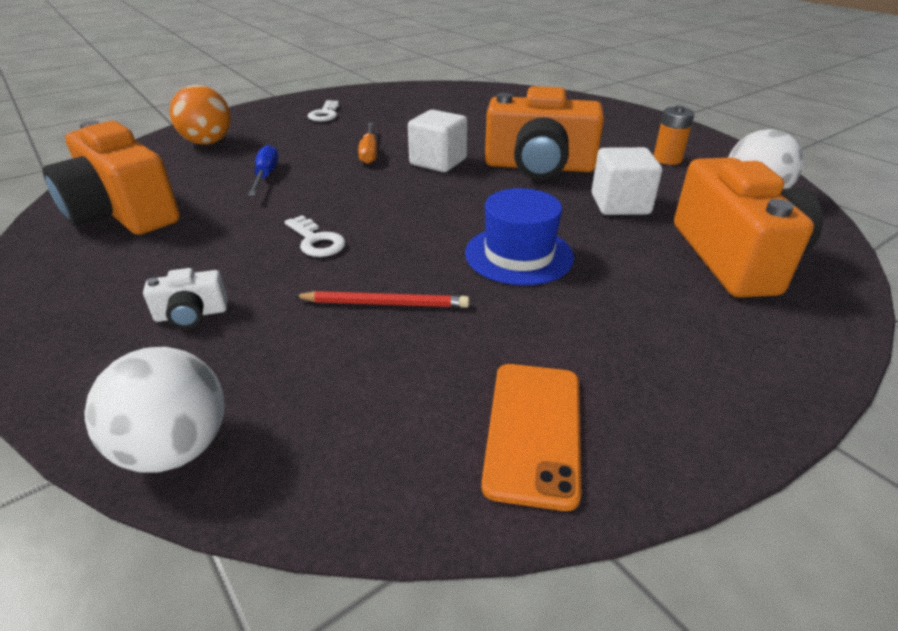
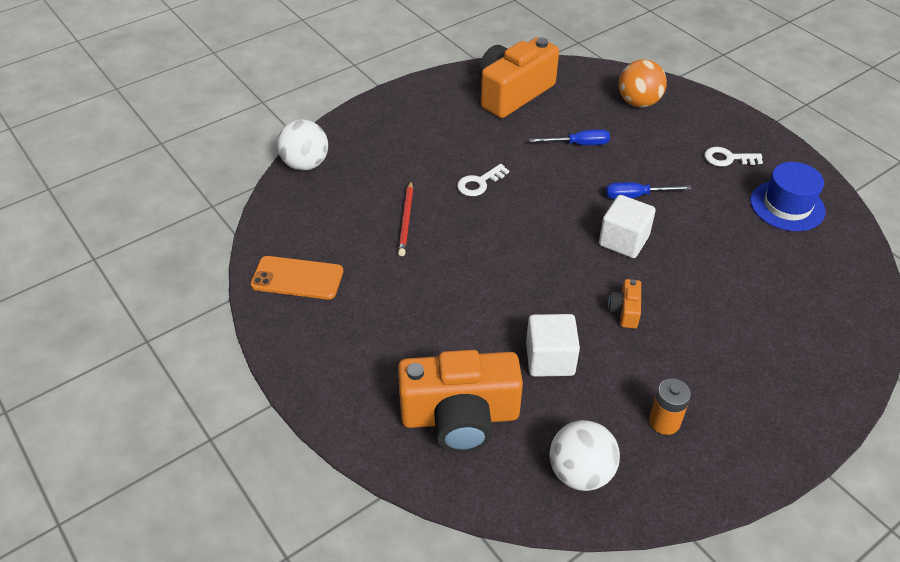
camera: 90 degrees right, 10 degrees up
white camera [143,268,228,328] -> none
orange screwdriver [358,123,377,164] -> blue screwdriver [606,182,691,199]
blue hat [465,188,574,286] -> blue hat moved to [750,162,825,231]
orange camera [485,86,604,180] -> orange camera [608,279,641,329], size x0.42

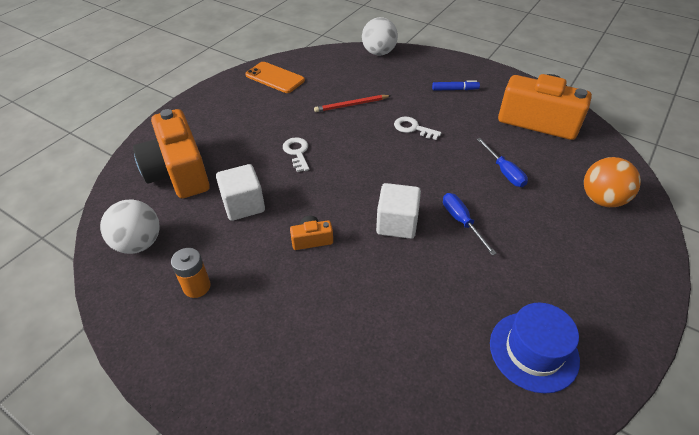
camera: 70 degrees right, 0 degrees up
orange phone [250,256,343,300] -> orange phone turned 45 degrees counterclockwise [245,62,305,93]
white key [704,147,763,167] -> white key moved to [283,137,309,172]
none -> blue marker [432,80,480,91]

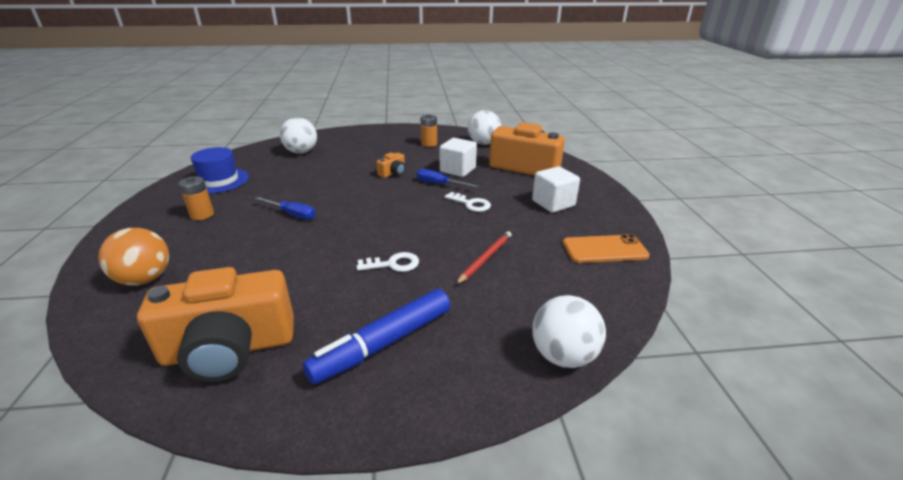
camera: 140 degrees right, 15 degrees down
white cube [376,183,421,239] -> white cube moved to [532,166,580,213]
blue marker [432,80,480,91] -> blue marker [303,289,450,385], size x1.95
blue screwdriver [477,138,528,187] -> blue screwdriver moved to [417,169,479,188]
none -> orange battery [178,176,214,220]
none -> white ball [280,117,317,154]

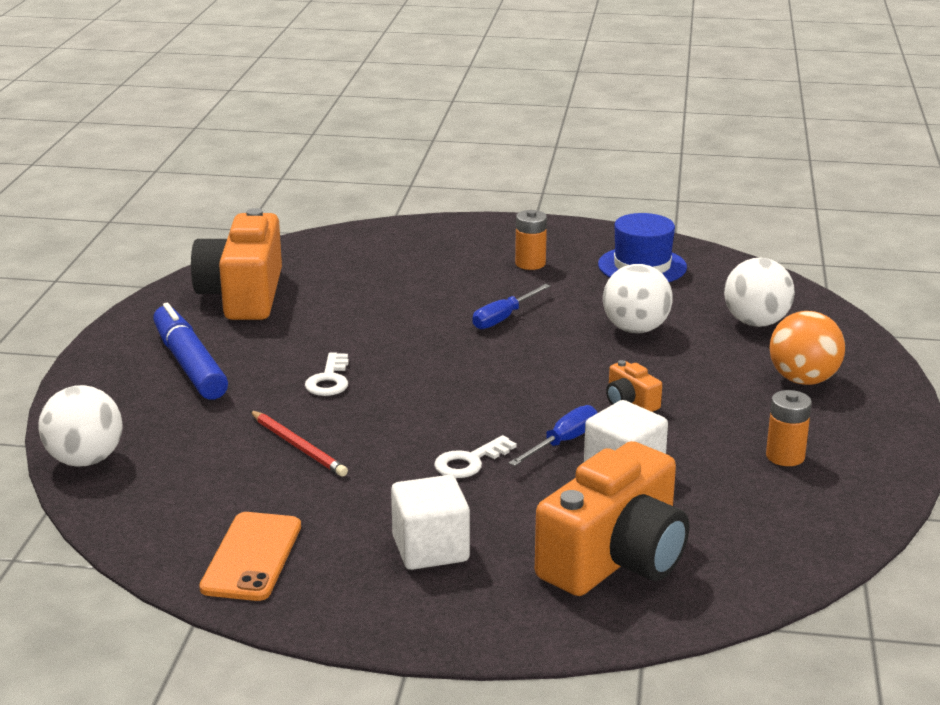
camera: 105 degrees right, 5 degrees down
orange ball [98,228,169,286] -> orange ball moved to [769,311,845,385]
white ball [468,110,501,145] -> white ball moved to [603,264,673,333]

